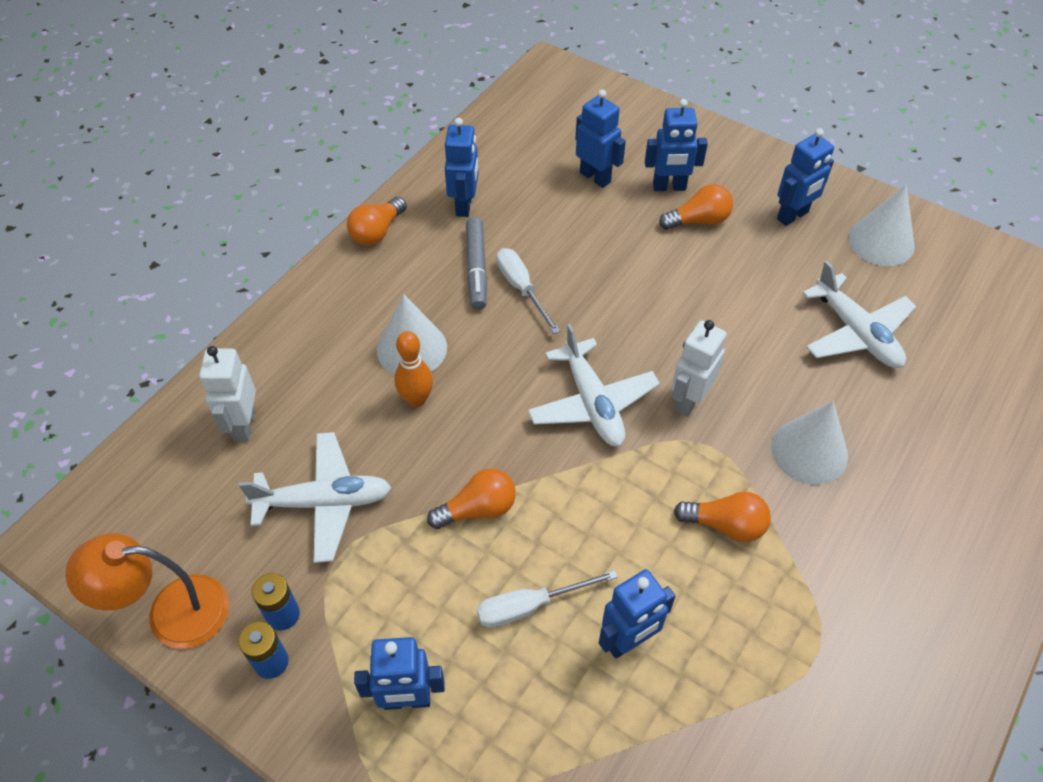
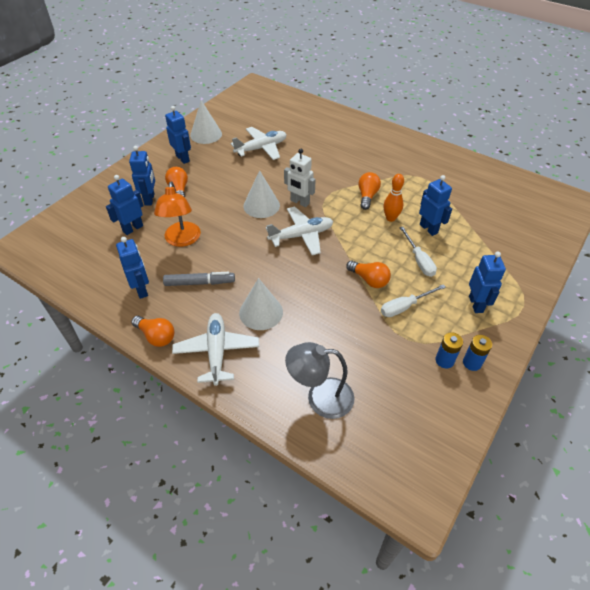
camera: 90 degrees left, 5 degrees down
orange lamp [65,533,229,649] -> orange lamp moved to [154,181,201,247]
white robot [199,346,256,441] -> grey lamp [285,342,355,419]
white plane [239,432,392,563] -> white plane moved to [172,313,259,386]
orange bowling pin [394,331,433,407] -> orange bowling pin moved to [383,174,404,222]
orange light bulb [427,468,516,529] -> orange light bulb turned 150 degrees clockwise [346,261,391,288]
blue robot [445,118,479,217] -> blue robot turned 60 degrees clockwise [116,237,149,299]
white screwdriver [496,248,560,334] -> white screwdriver moved to [381,284,446,317]
white cone [771,401,848,485] -> white cone moved to [243,170,280,218]

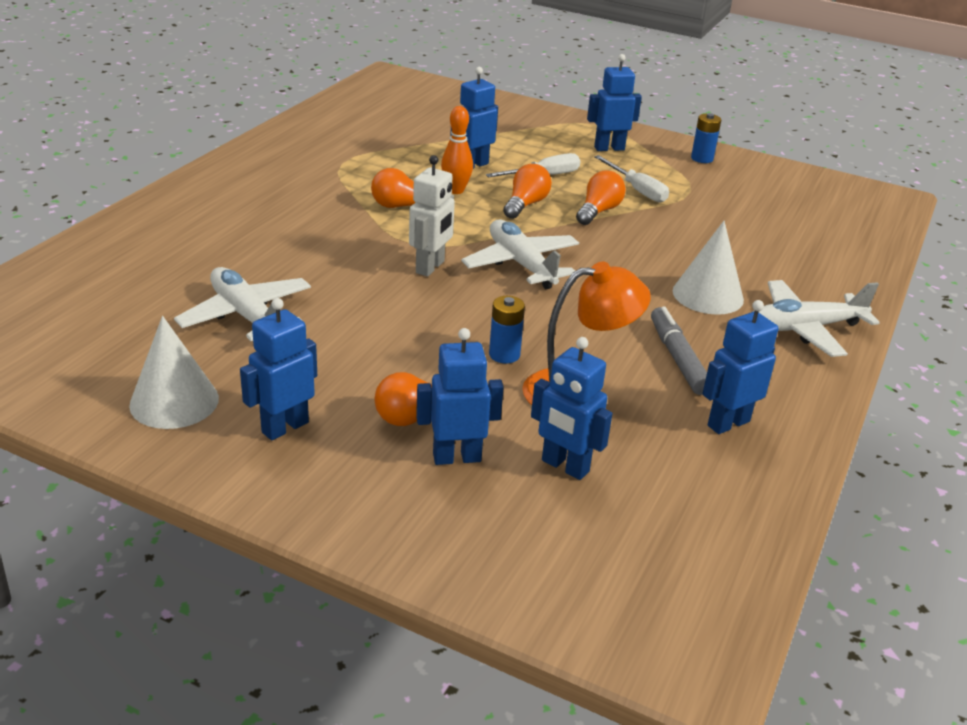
camera: 100 degrees left, 15 degrees down
orange light bulb [131,316,174,347] -> orange light bulb moved to [503,164,552,219]
white cone [243,170,280,218] -> none
grey lamp [285,342,355,419] -> none
blue battery [435,332,463,369] -> blue battery moved to [489,296,525,364]

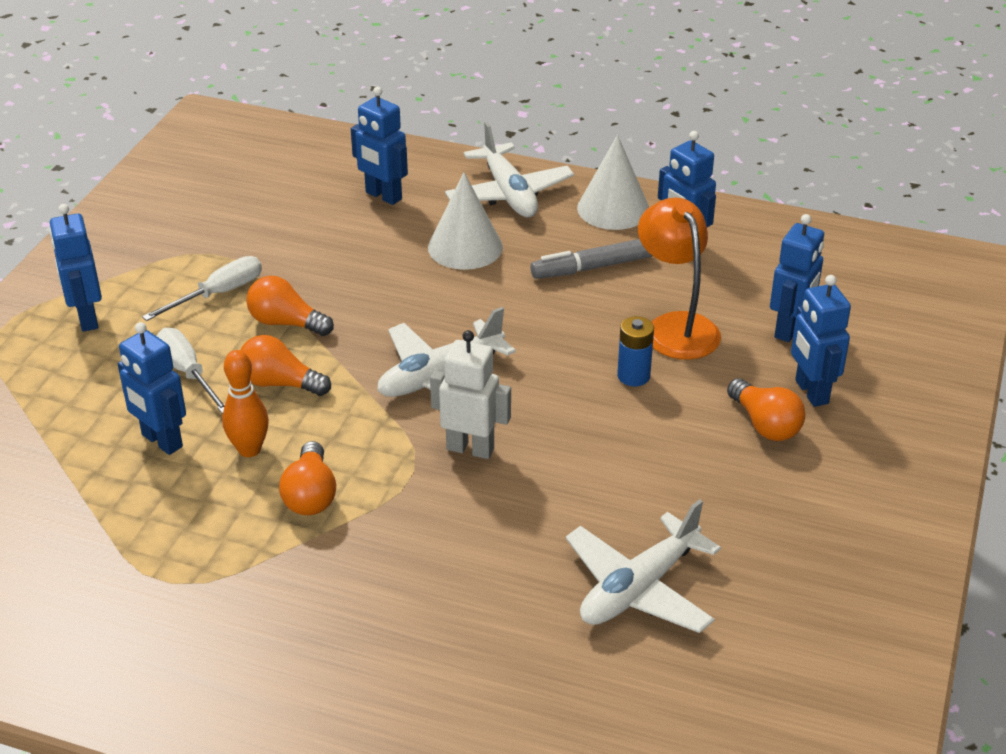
camera: 95 degrees left, 5 degrees up
white cone [129,316,219,429] -> white cone moved to [577,135,649,230]
blue robot [240,298,317,440] -> blue robot moved to [351,87,408,205]
blue battery [691,113,721,163] -> none

